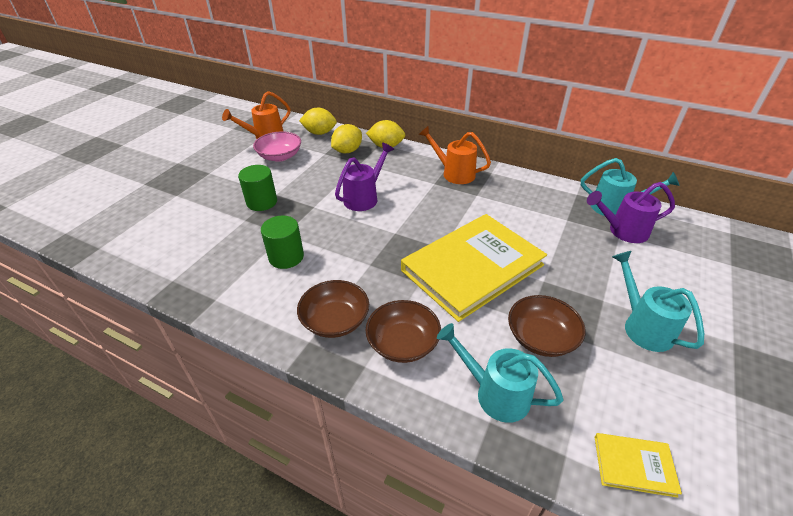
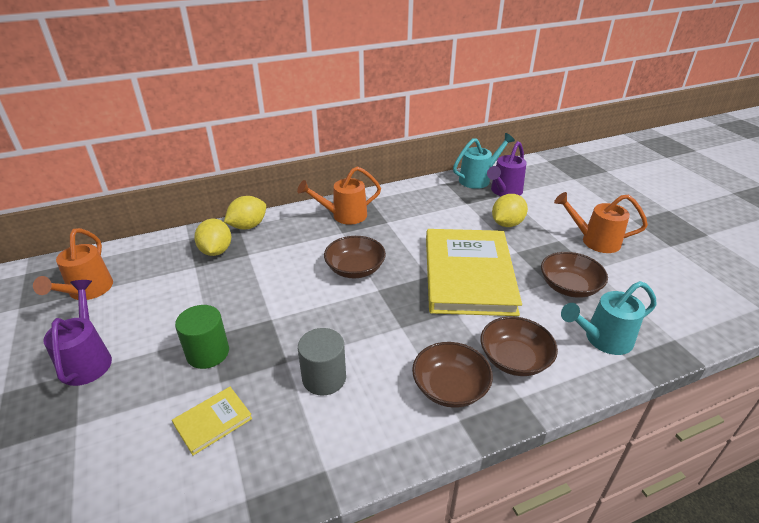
camera: 50 degrees left, 5 degrees down
pink bowl [253,131,301,162] -> none
green cylinder [261,215,304,269] -> grey cylinder [298,328,346,396]
yellow lemon [299,108,337,135] -> yellow lemon moved to [492,194,528,227]
purple watering can [335,143,394,211] -> purple watering can moved to [43,280,112,386]
yellow book [595,433,682,498] -> yellow book moved to [172,387,252,456]
turquoise watering can [612,251,704,352] -> orange watering can [554,192,648,253]
none -> brown bowl [324,236,386,278]

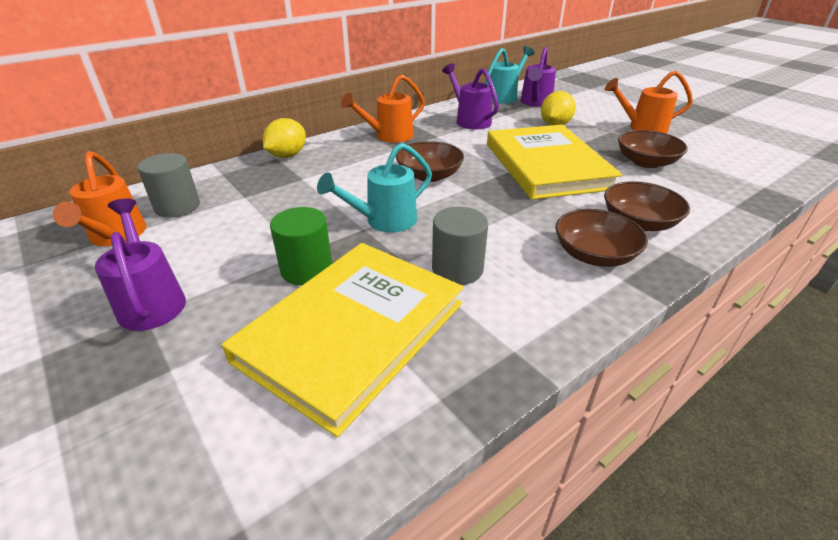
camera: 15 degrees left, 0 degrees up
yellow book [172,387,252,456] -> yellow book [222,243,463,437], size x2.46
yellow lemon [194,219,231,256] -> none
turquoise watering can [561,281,657,355] -> turquoise watering can moved to [317,143,432,233]
none -> grey cylinder [137,153,200,218]
none -> purple watering can [442,63,499,130]

